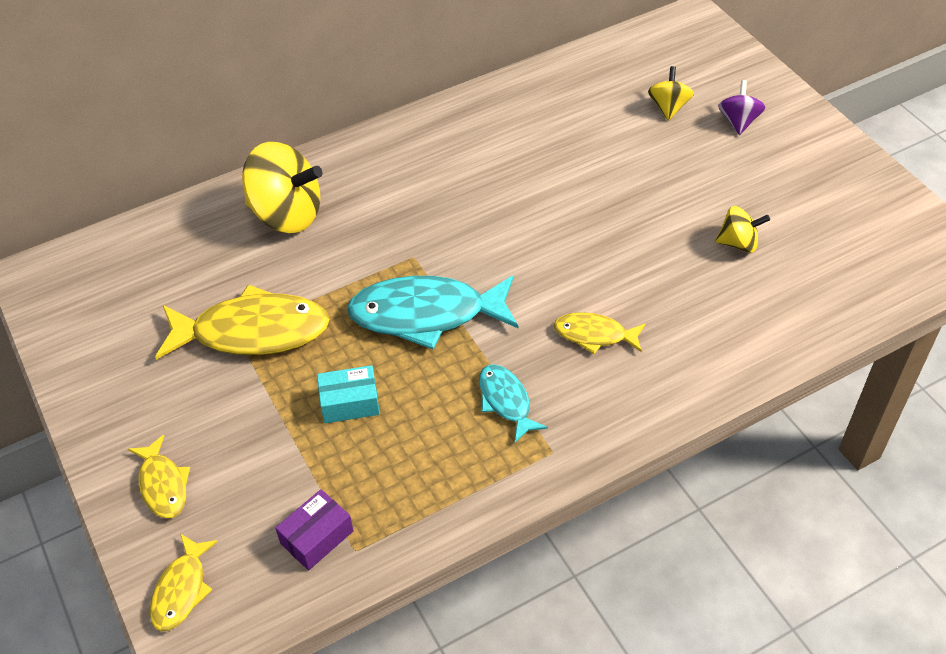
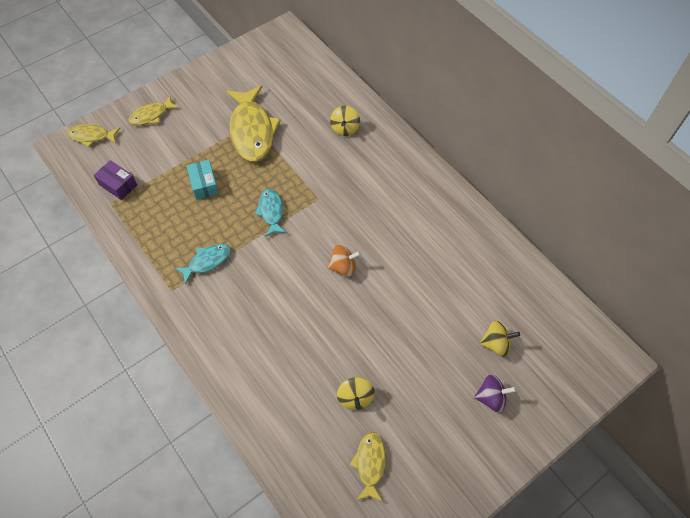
camera: 80 degrees right, 10 degrees up
yellow spinning top [242,142,323,233] -> yellow spinning top [330,106,360,136], size x0.52
turquoise fish [347,275,518,349] -> turquoise fish [255,189,287,237], size x0.53
yellow fish [554,312,646,354] -> yellow fish moved to [350,432,386,502]
none -> orange spinning top [328,245,361,277]

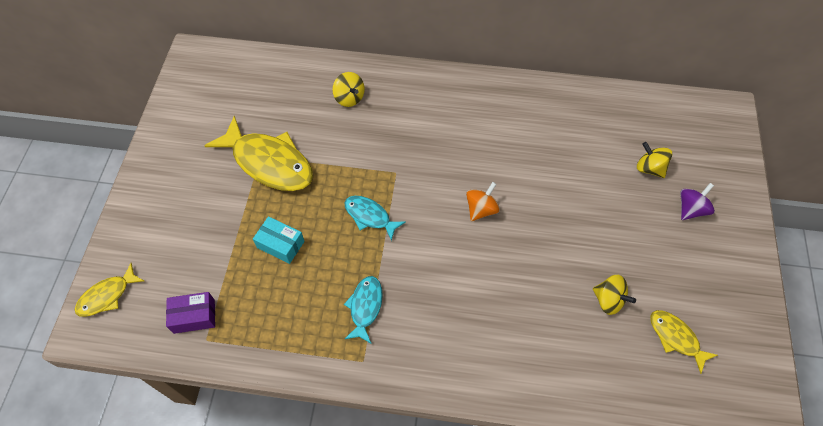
camera: 45 degrees left, 0 degrees up
yellow fish [129,96,179,126] -> none
yellow spinning top [479,321,520,357] -> yellow spinning top turned 90 degrees counterclockwise [637,142,672,178]

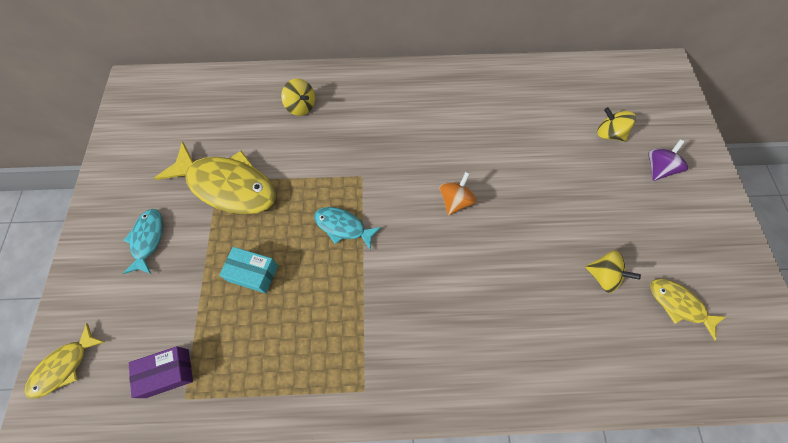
camera: 10 degrees left, 5 degrees up
turquoise fish [344,276,383,344] -> turquoise fish moved to [123,209,163,274]

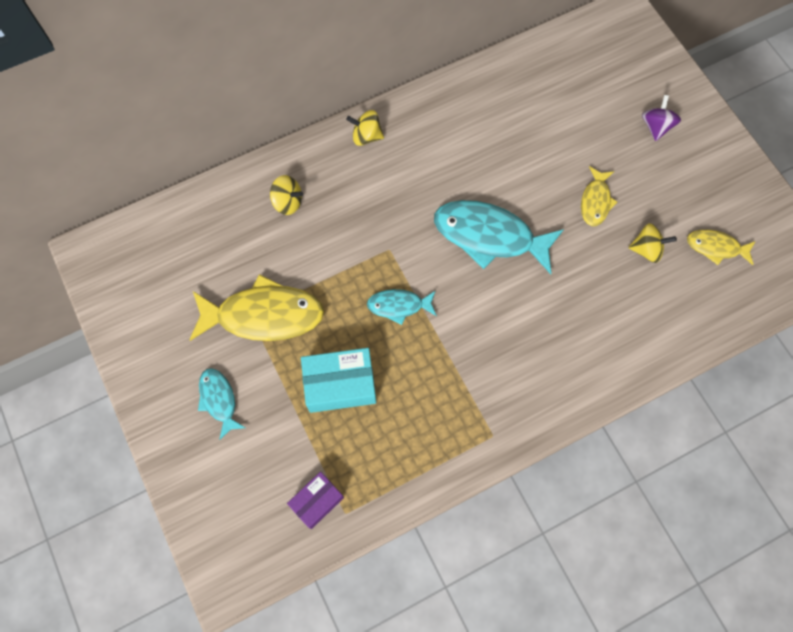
camera: 25 degrees left, 5 degrees up
yellow fish [25,323,104,399] -> yellow fish moved to [581,166,617,226]
turquoise box [219,247,278,293] -> turquoise box [301,348,376,413], size x1.58
orange spinning top [440,172,477,215] -> turquoise fish [434,200,564,274]
yellow spinning top [597,107,636,142] -> yellow spinning top moved to [346,110,384,146]

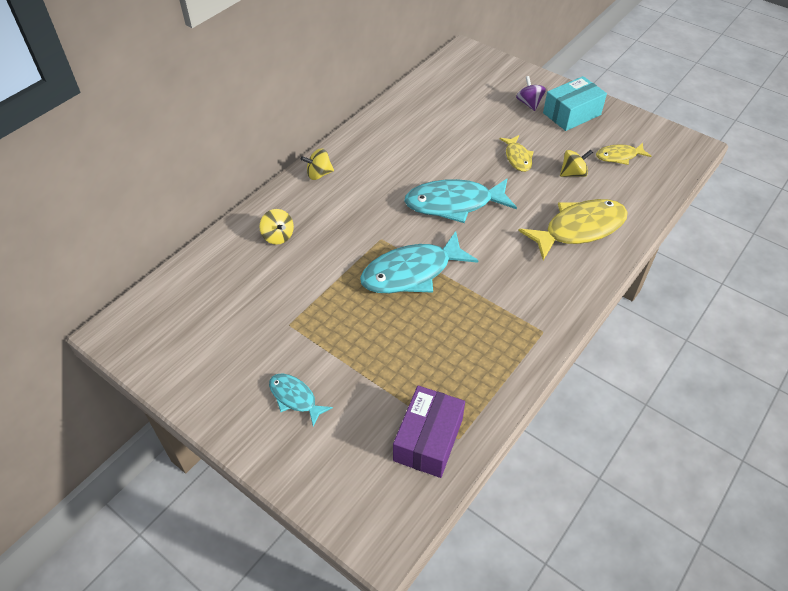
camera: 25 degrees left, 20 degrees down
yellow fish [189,274,324,341] -> yellow fish moved to [518,199,628,260]
yellow spinning top [270,175,303,215] -> yellow spinning top turned 60 degrees clockwise [259,209,294,245]
purple box [287,472,344,529] -> purple box [393,386,465,478], size x1.58
turquoise box [301,348,376,413] -> turquoise box moved to [543,76,607,131]
turquoise fish [367,289,437,325] -> turquoise fish [360,231,478,293], size x1.90

